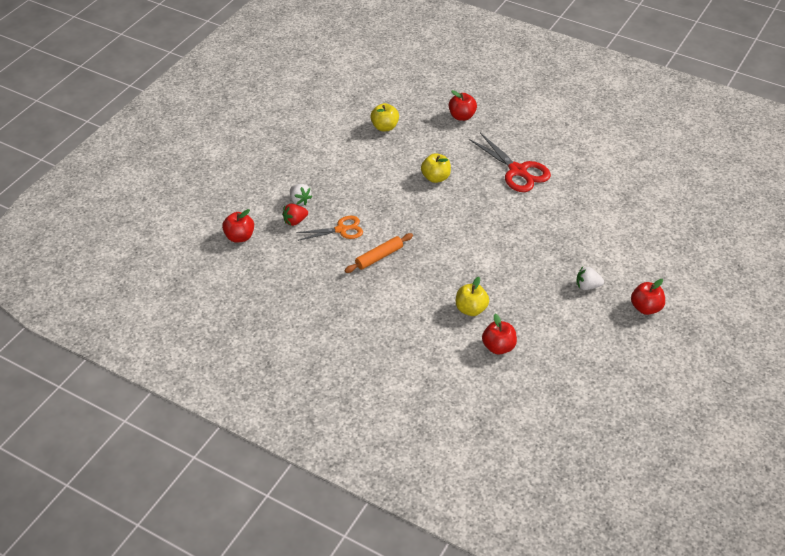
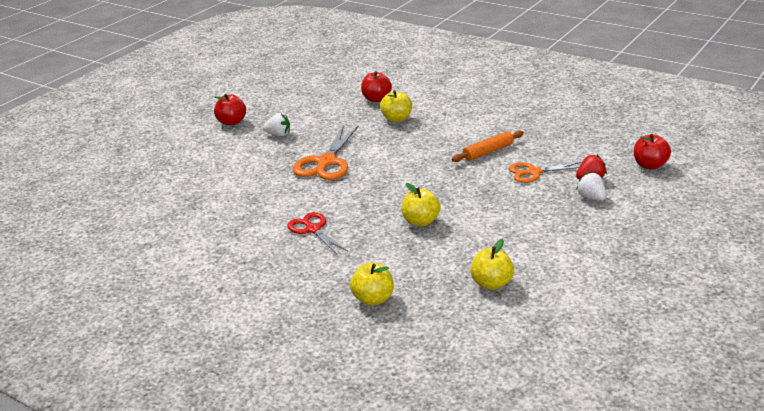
camera: 175 degrees left, 15 degrees down
red apple [448,90,477,121] -> yellow apple [350,263,394,306]
red scissors [469,133,551,192] -> red scissors [287,212,349,254], size x0.65
none -> orange scissors [293,125,359,180]

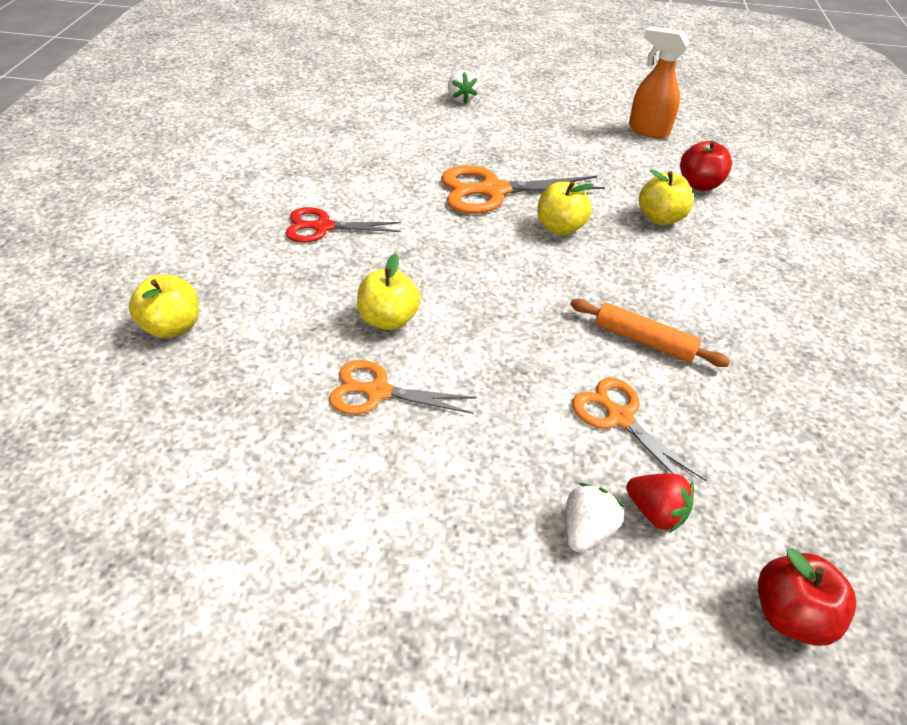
camera: 60 degrees right, 15 degrees up
red apple [214,94,246,125] -> none
white strawberry [263,113,290,136] -> white strawberry moved to [448,70,478,104]
red scissors [287,212,349,254] -> red scissors turned 120 degrees counterclockwise [285,207,401,243]
yellow apple [470,239,514,290] -> yellow apple moved to [537,181,594,236]
none -> orange scissors [329,360,477,415]
none -> orange spray bottle [629,26,690,138]

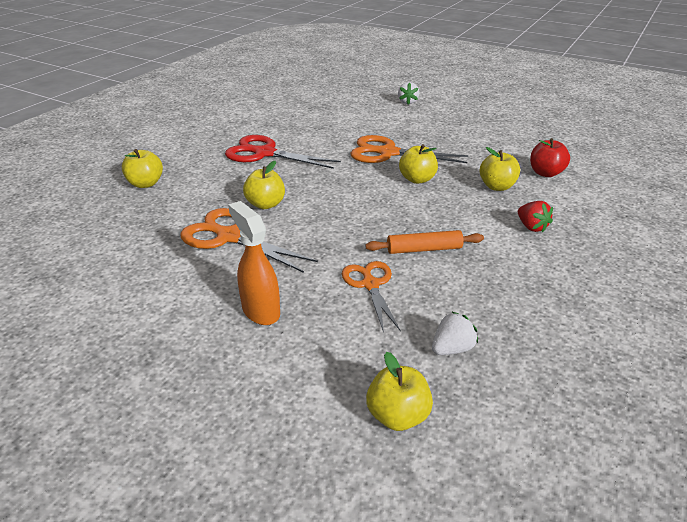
camera: 25 degrees right, 10 degrees down
red scissors [285,207,401,243] -> red scissors [225,135,341,169], size x1.55
orange scissors [329,360,477,415] -> orange scissors [181,208,318,273], size x1.55
white strawberry [566,483,625,553] -> white strawberry moved to [432,312,478,355]
orange rolling pin [570,299,730,367] -> orange rolling pin turned 60 degrees counterclockwise [365,230,484,254]
red strawberry [626,473,694,532] -> red strawberry moved to [518,201,553,233]
orange spray bottle [629,26,690,138] -> orange spray bottle moved to [228,201,280,325]
red apple [758,548,856,646] -> yellow apple [366,352,433,431]

